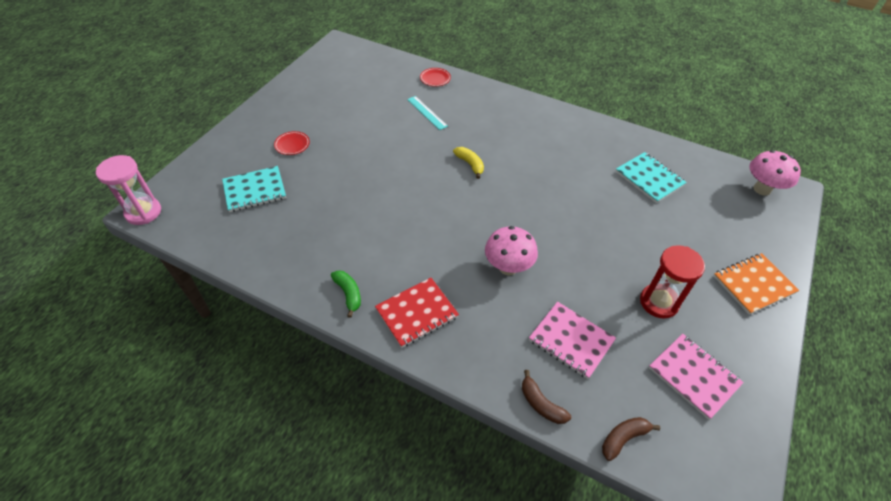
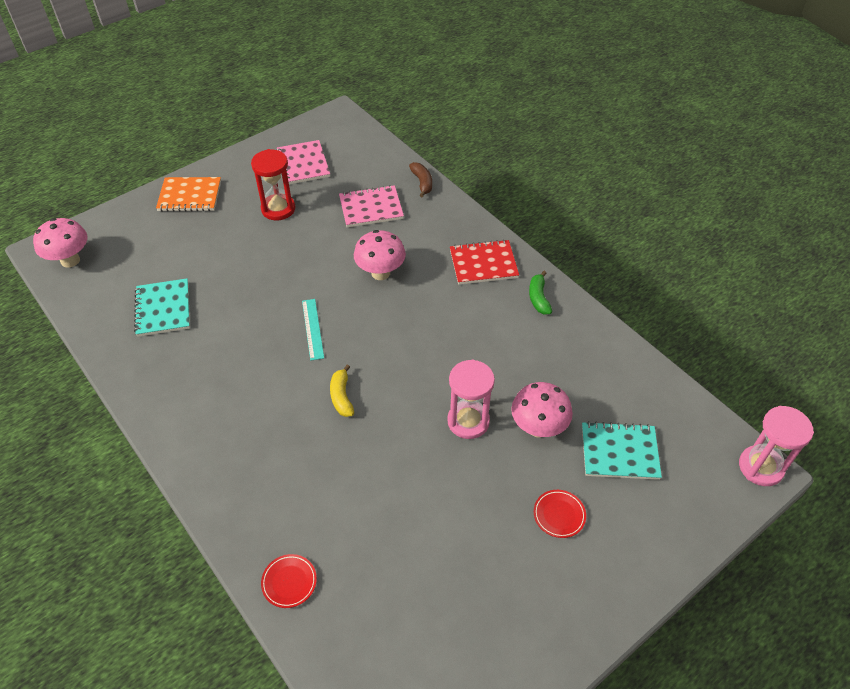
camera: 155 degrees left, 0 degrees up
turquoise ruler [407,96,448,130] -> turquoise ruler moved to [302,299,324,361]
pink notebook [529,302,616,379] -> pink notebook turned 75 degrees counterclockwise [339,185,404,227]
brown banana [602,417,660,461] -> none
none -> pink hourglass [447,359,495,439]
none -> pink mushroom [511,382,573,438]

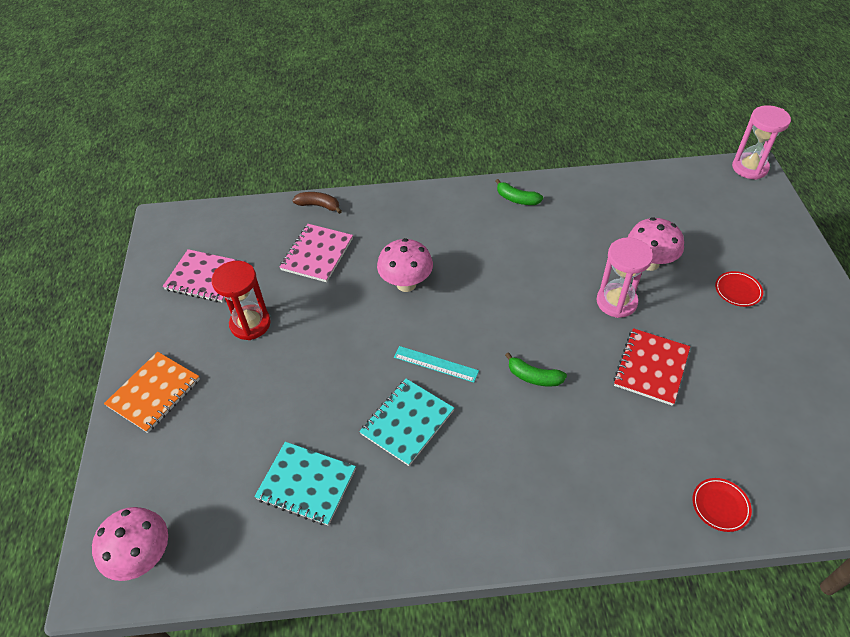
camera: 55 degrees left, 0 degrees up
yellow banana [330,365,354,417] -> green banana [505,352,567,386]
red notebook [450,239,519,285] -> red notebook moved to [613,328,690,406]
turquoise notebook [582,421,662,480] -> turquoise notebook moved to [359,379,454,466]

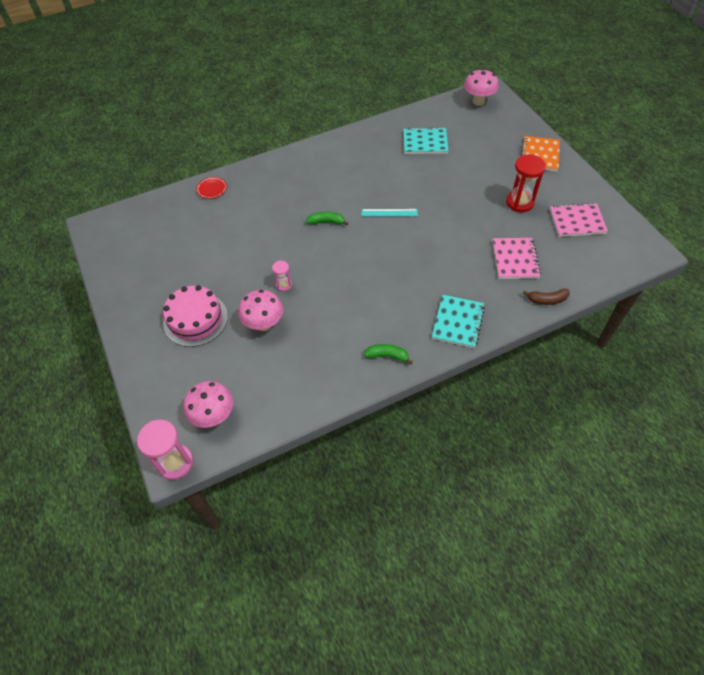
camera: 160 degrees right, 5 degrees up
turquoise notebook [359,379,454,466] -> turquoise notebook moved to [432,295,485,348]
pink mushroom [377,238,433,292] -> pink mushroom moved to [184,381,233,428]
pink hourglass [597,238,653,318] -> pink hourglass [272,261,292,292], size x0.54
red notebook [613,328,690,406] -> none
red plate [715,271,763,307] -> pink cake [163,285,228,347]

